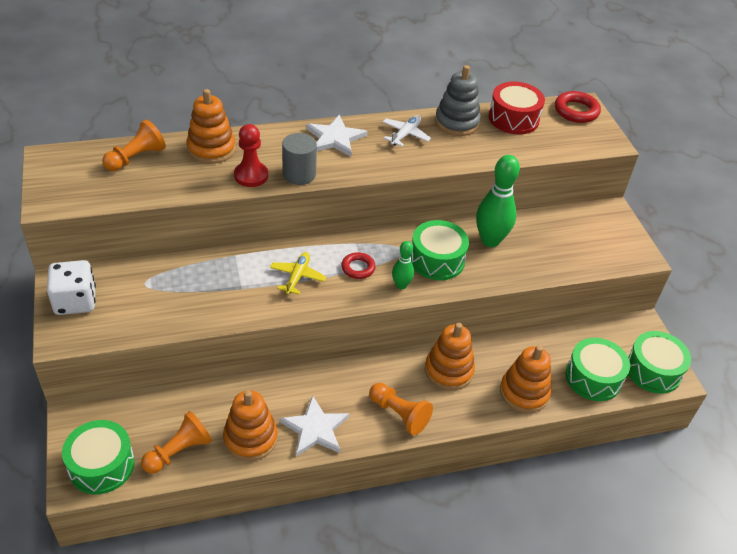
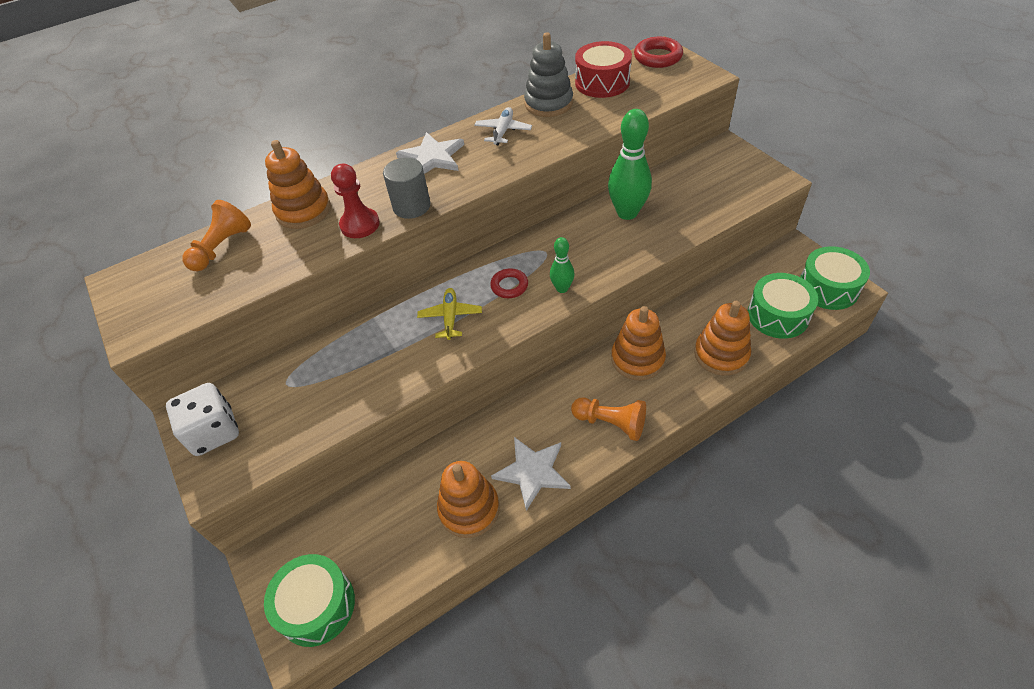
camera: 10 degrees left, 5 degrees up
orange pawn [141,411,212,474] -> none
green drum [411,220,469,280] -> none

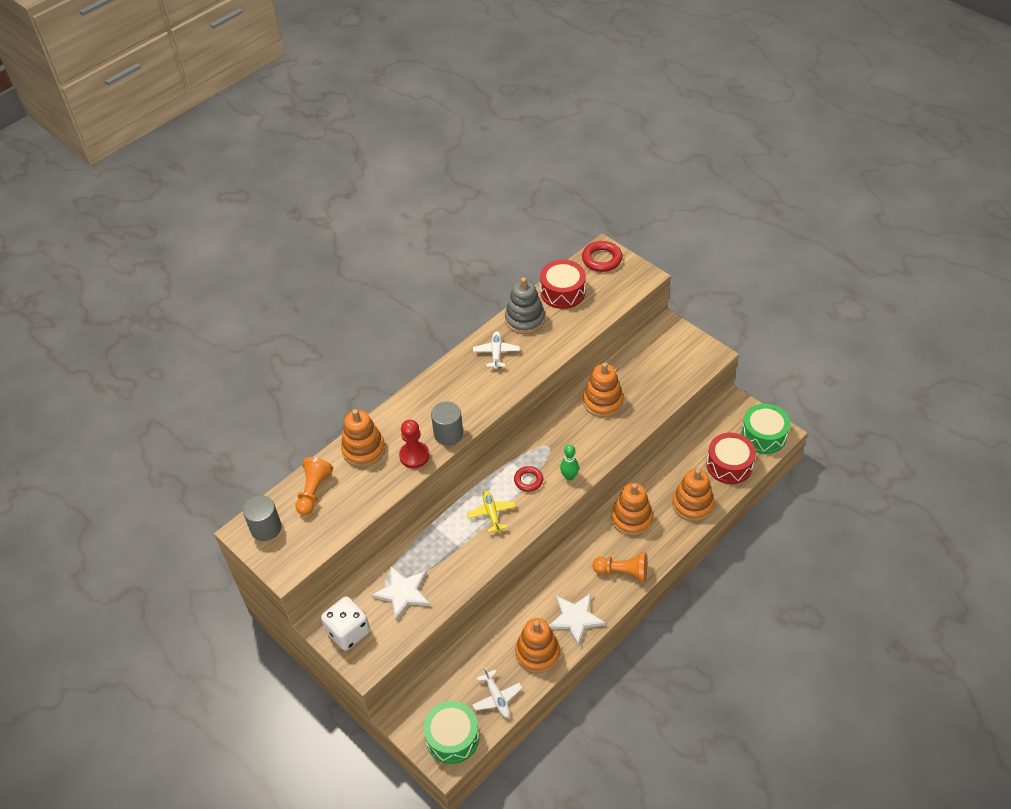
camera: 15 degrees left, 0 degrees up
white star [396,132,464,174] -> white star moved to [371,567,430,621]
green bowling pin [608,109,652,220] -> orange stacking toy [583,363,623,417]
green drum [748,273,818,339] -> red drum [706,433,756,484]
none -> grey cylinder [243,495,281,541]
none -> white plane [472,667,522,718]

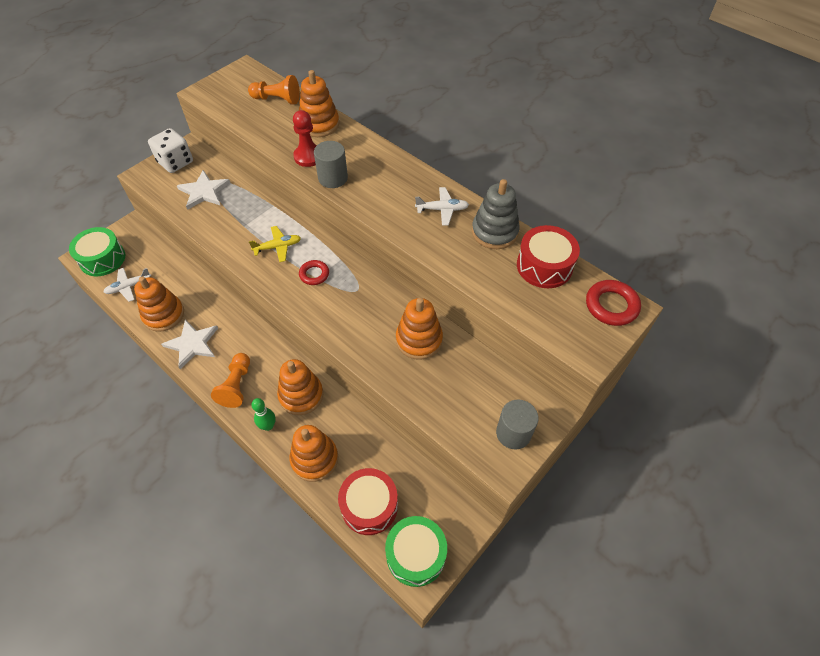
camera: 85 degrees right, 5 degrees up
grey cylinder [243,495,281,541] -> grey cylinder moved to [496,400,539,450]
green bowling pin [560,444,579,480] -> green bowling pin moved to [251,398,275,431]

